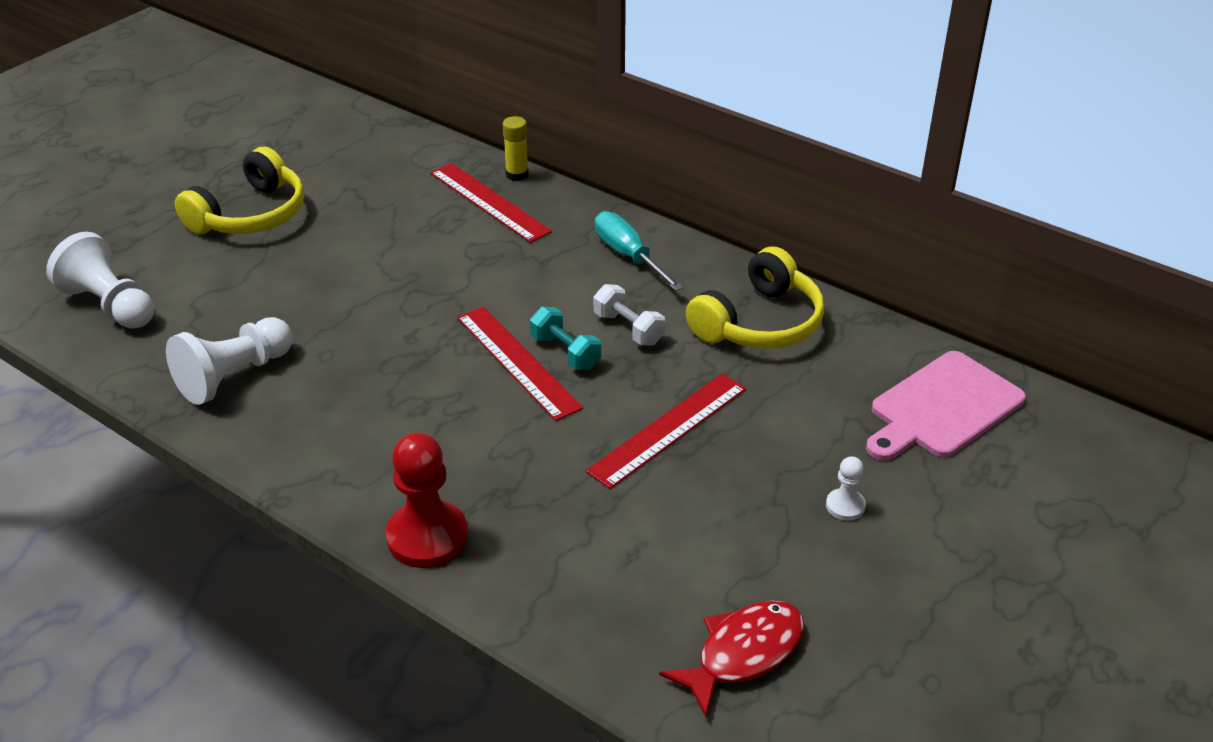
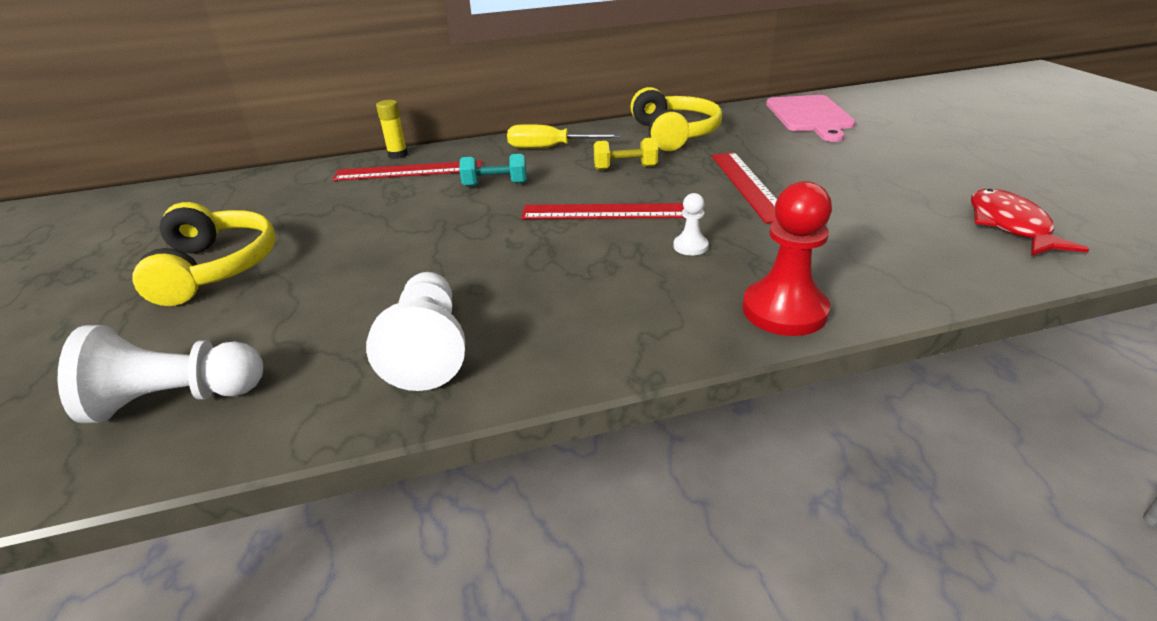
camera: 50 degrees left, 5 degrees down
turquoise dumbbell [530,306,601,370] -> turquoise dumbbell moved to [459,154,527,187]
white dumbbell [594,284,665,346] -> yellow dumbbell [594,138,658,170]
turquoise screwdriver [595,211,684,291] -> yellow screwdriver [507,124,621,148]
white pawn [826,456,866,520] -> white pawn moved to [673,193,709,256]

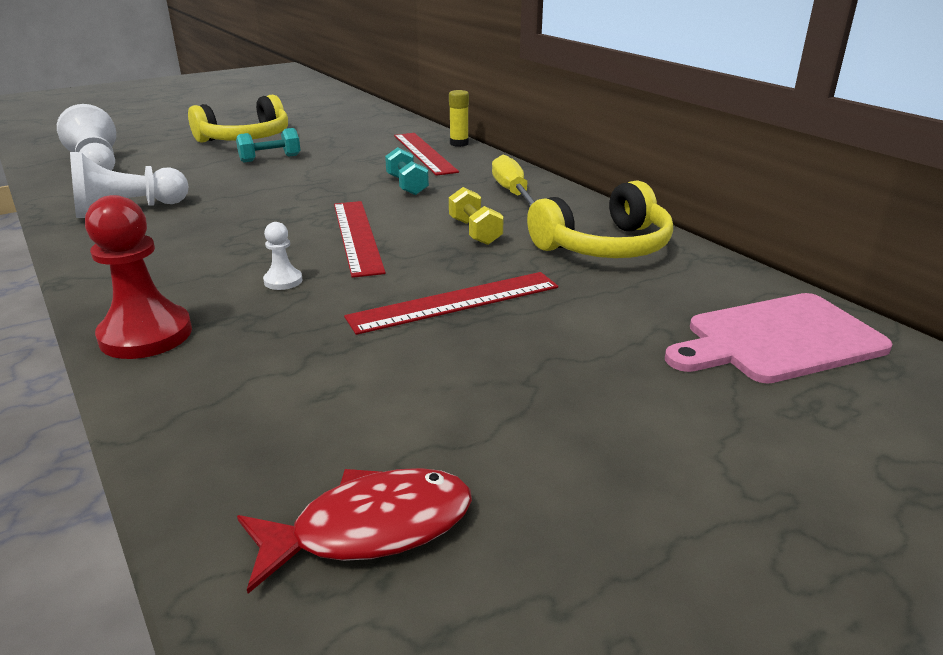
camera: 70 degrees right, 5 degrees down
none -> turquoise dumbbell [236,128,300,162]

